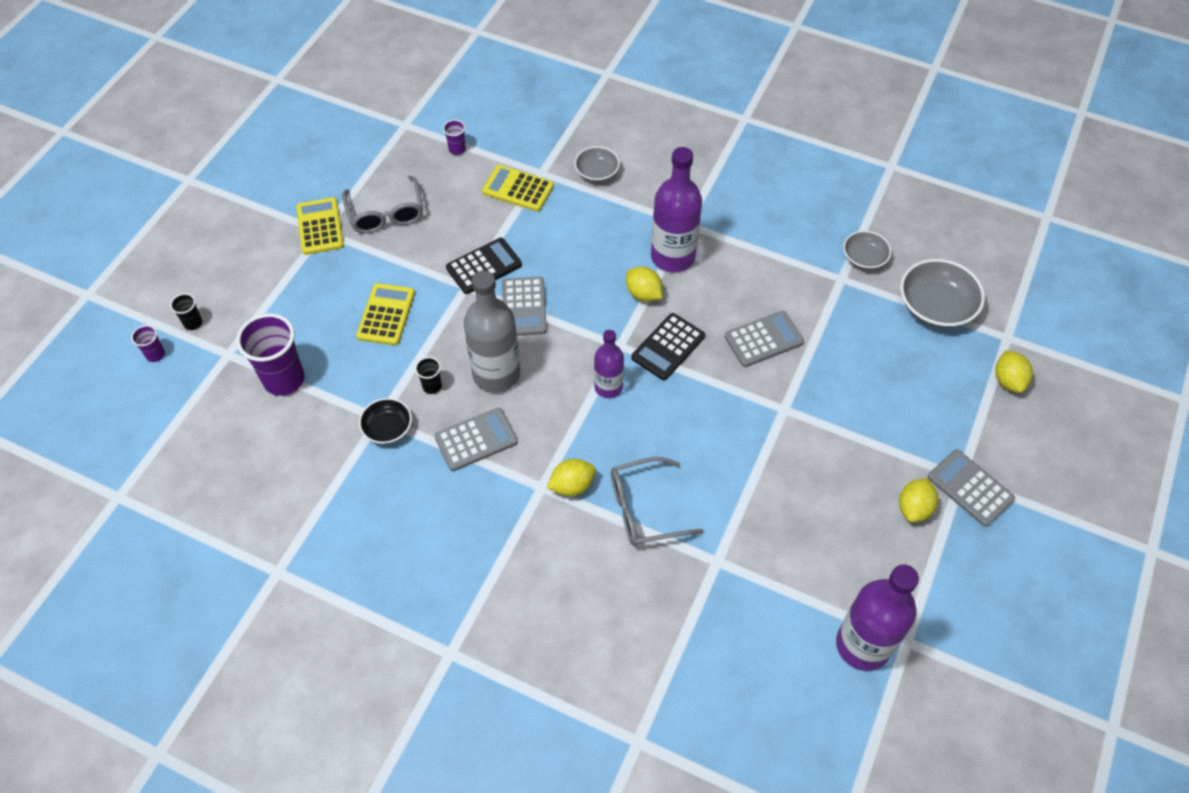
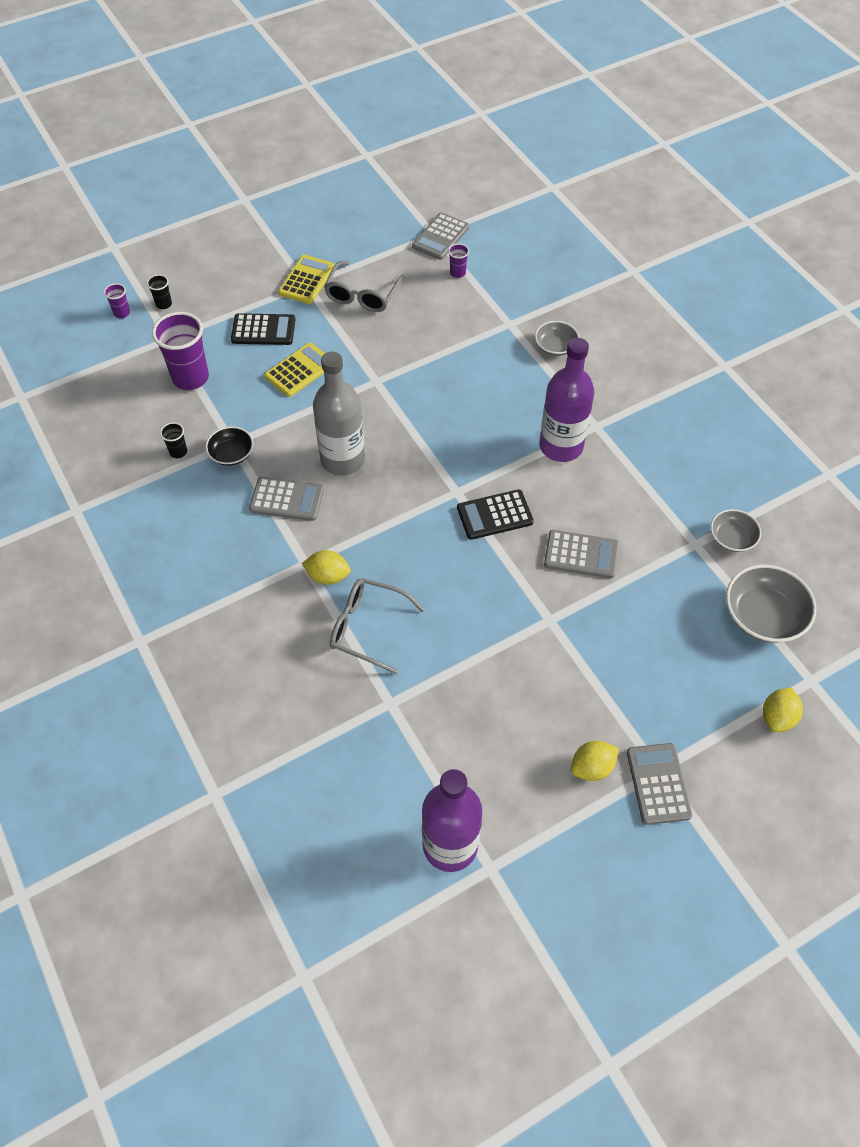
camera: 35 degrees right, 0 degrees up
black cup [415,357,442,394] -> black cup moved to [160,422,187,458]
black calculator [446,238,522,294] -> black calculator moved to [231,313,295,345]
yellow calculator [482,165,554,212] -> none
grey calculator [502,277,547,336] -> grey calculator moved to [412,213,469,260]
purple bottle [594,330,624,398] -> none
yellow lemon [626,267,663,302] -> none

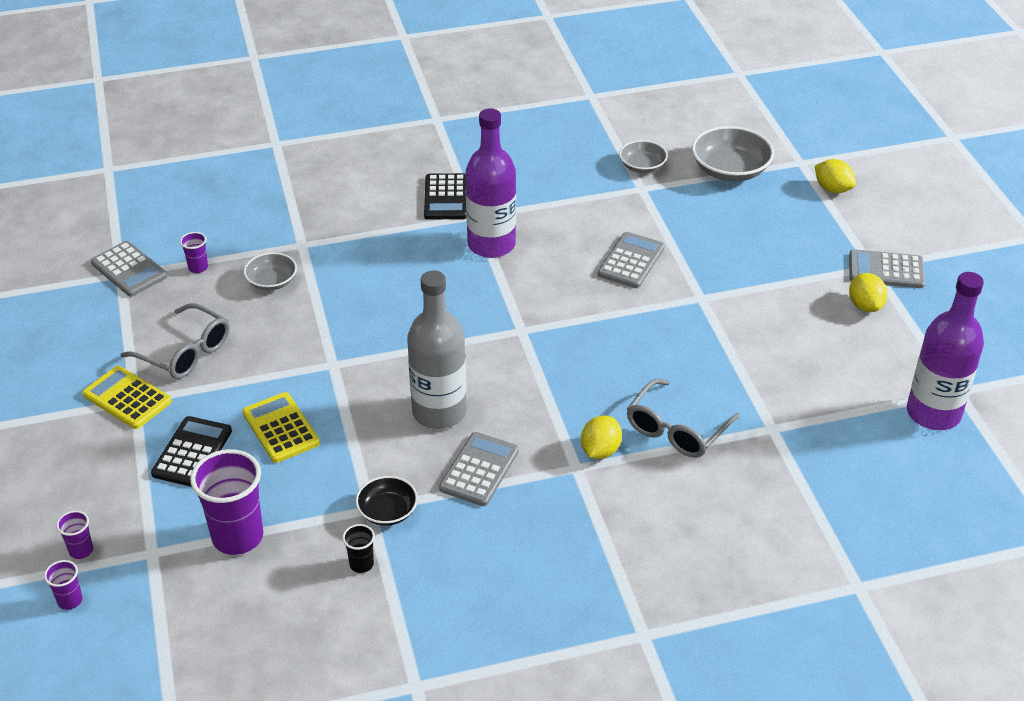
camera: 75 degrees left, 15 degrees down
black cup [147,275,172,309] -> purple cup [56,511,93,559]
black calculator [457,490,534,540] -> black calculator moved to [424,173,466,220]
grey bowl [535,321,579,356] -> grey bowl moved to [244,252,297,290]

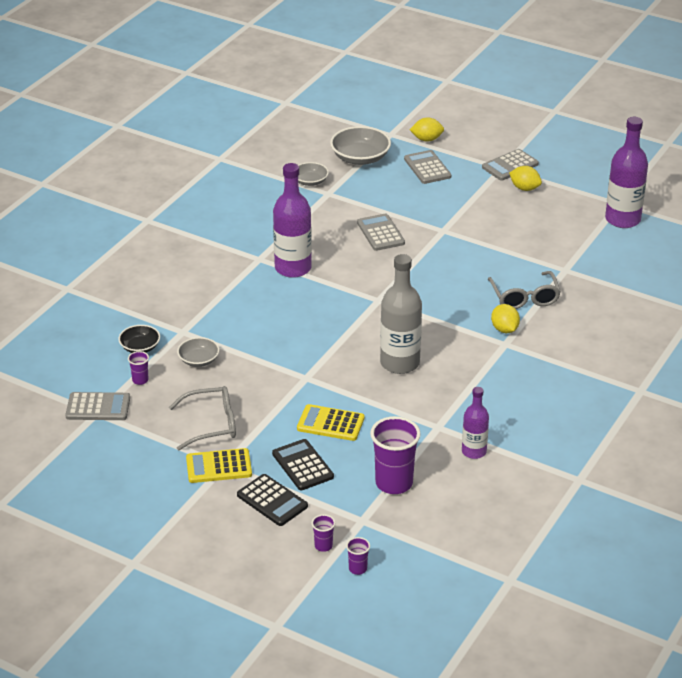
camera: 45 degrees left, 5 degrees down
black cup [342,524,375,573] -> purple bottle [462,387,489,459]
black bowl [356,476,418,526] -> black bowl moved to [118,325,160,353]
black calculator [424,173,466,220] -> black calculator moved to [237,474,308,526]
grey calculator [439,432,519,506] -> grey calculator moved to [404,150,451,184]

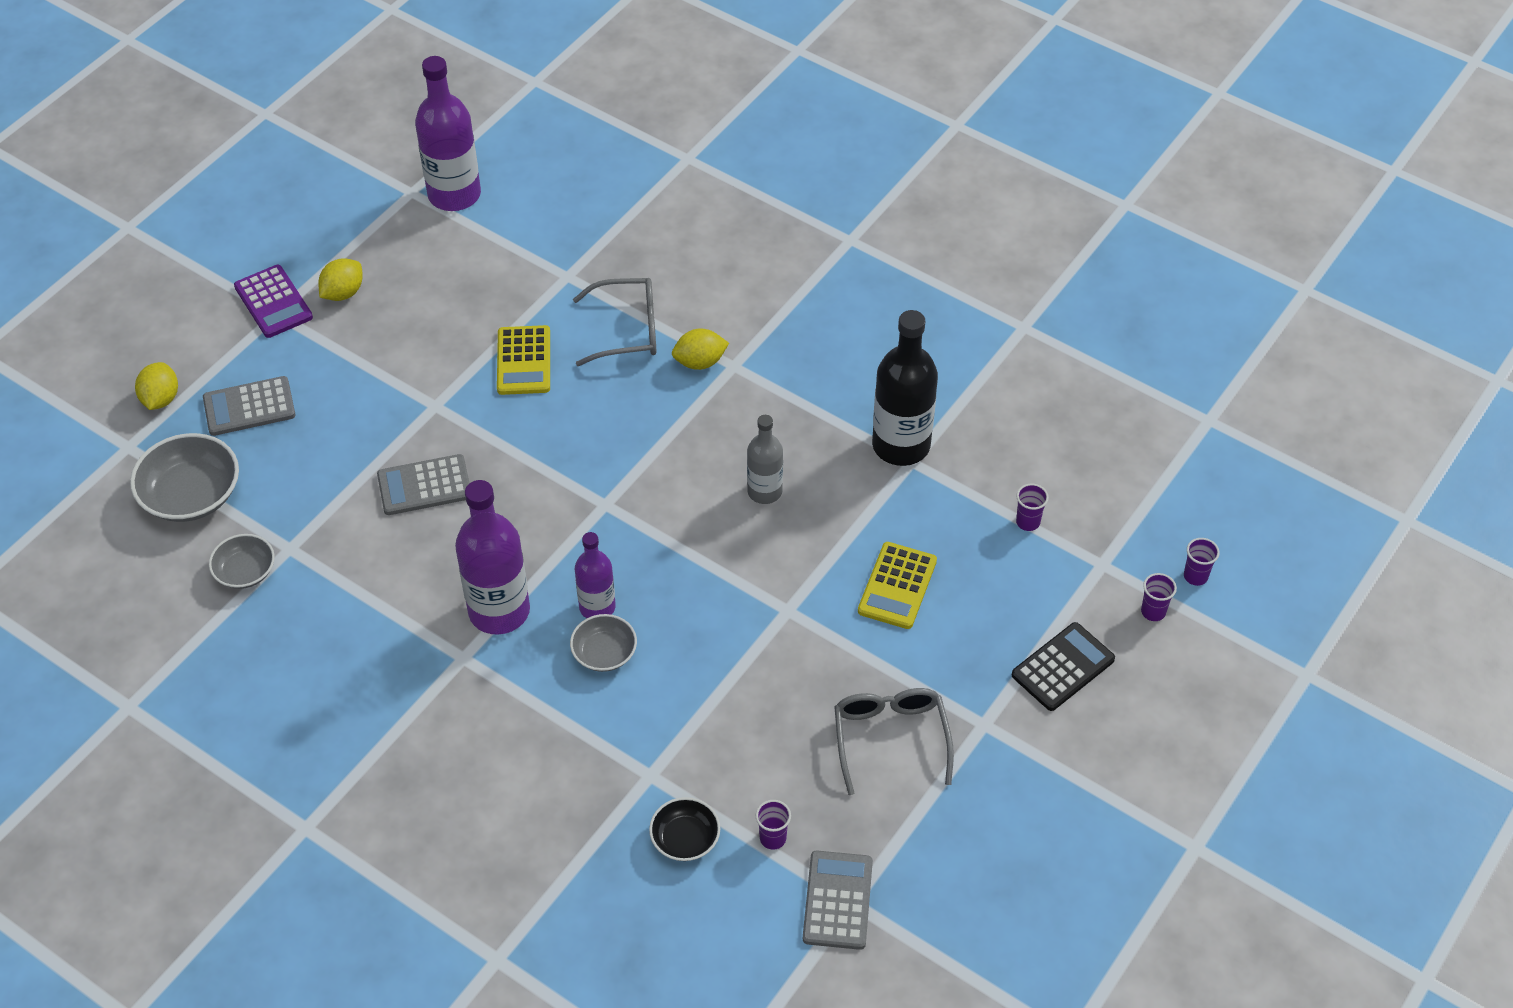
camera: 85 degrees left, 15 degrees up
grey bowl [177,337,219,367] -> grey bowl moved to [570,614,637,672]
yellow calculator [186,448,252,483] -> yellow calculator moved to [497,325,550,395]
black calculator [272,439,334,490] -> none
purple cup [370,416,421,494] -> purple cup [1016,484,1049,531], size x0.46
grey bottle [380,254,422,374] -> grey bottle [747,415,783,504], size x0.59
purple bottle [462,387,489,459] -> purple bottle moved to [575,532,616,618]
grey calculator [482,149,539,181] -> purple calculator [234,265,313,338]
none -> black bottle [872,310,938,466]

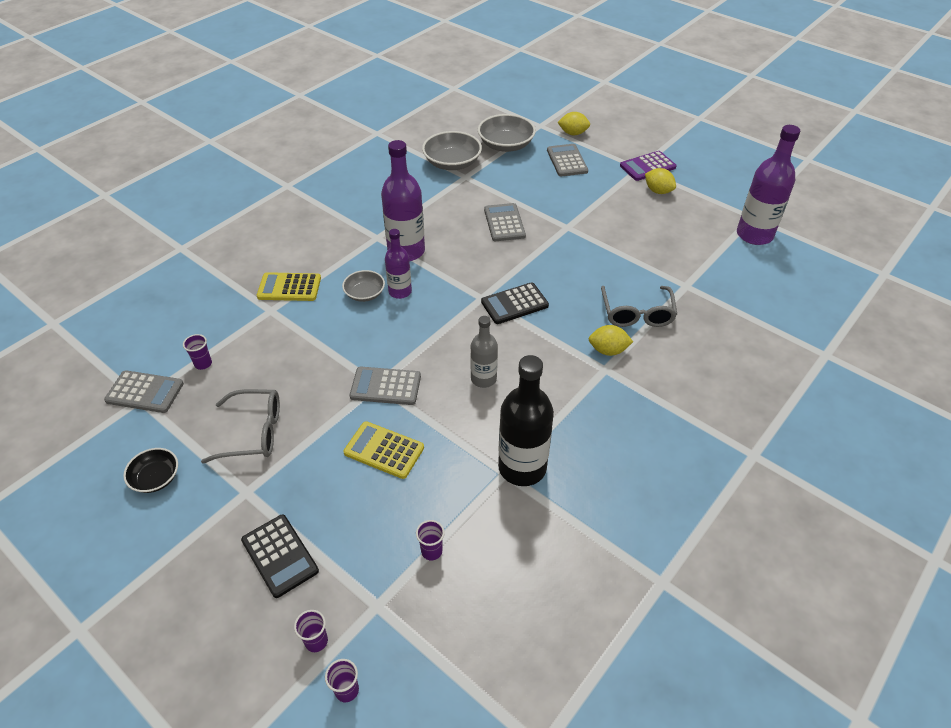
camera: 95 degrees right, 5 degrees down
grey bowl [209,534,275,589] -> grey bowl [422,131,482,170], size x1.68
yellow calculator [497,325,550,395] -> yellow calculator moved to [257,272,321,301]
black bowl [649,797,720,861] -> black bowl moved to [123,448,178,493]
yellow lemon [672,328,729,370] -> yellow lemon turned 75 degrees counterclockwise [589,325,633,356]
none -> grey calculator [350,367,421,405]
none -> black calculator [481,282,549,324]

